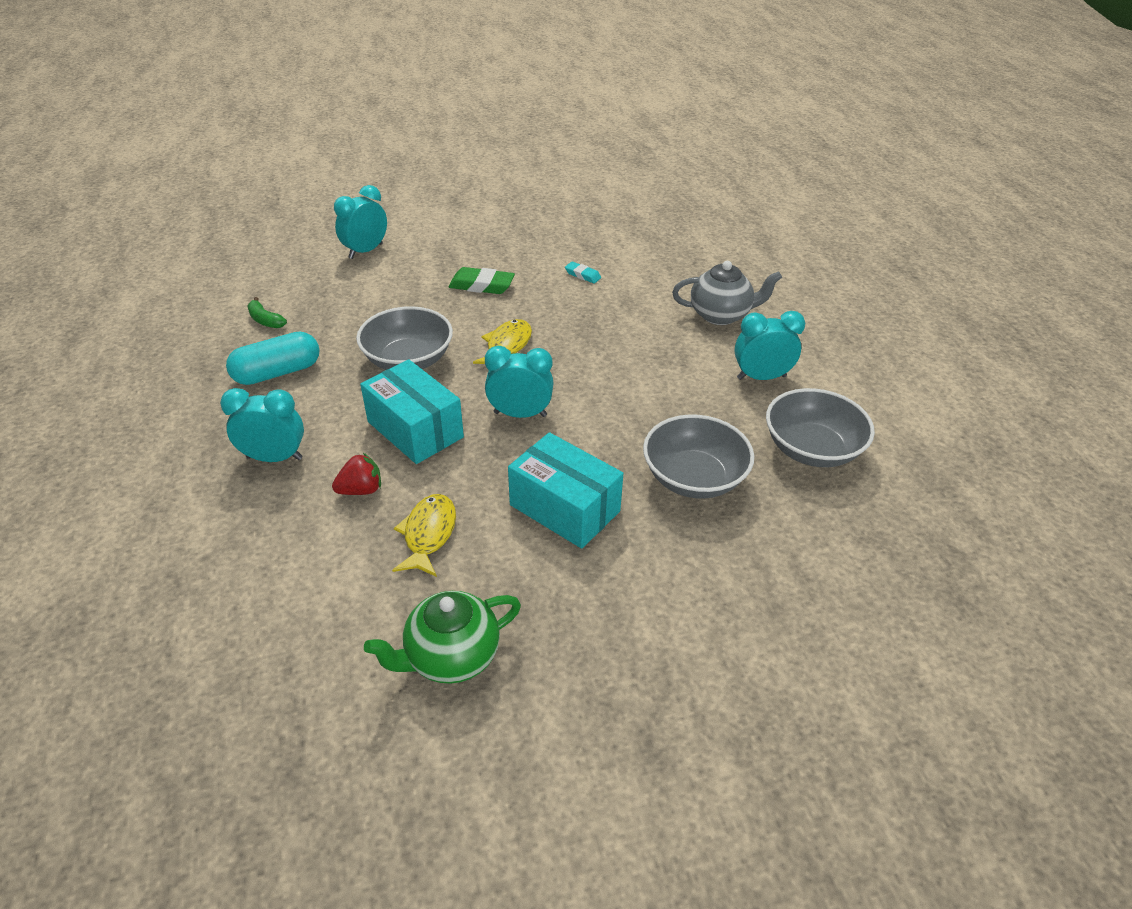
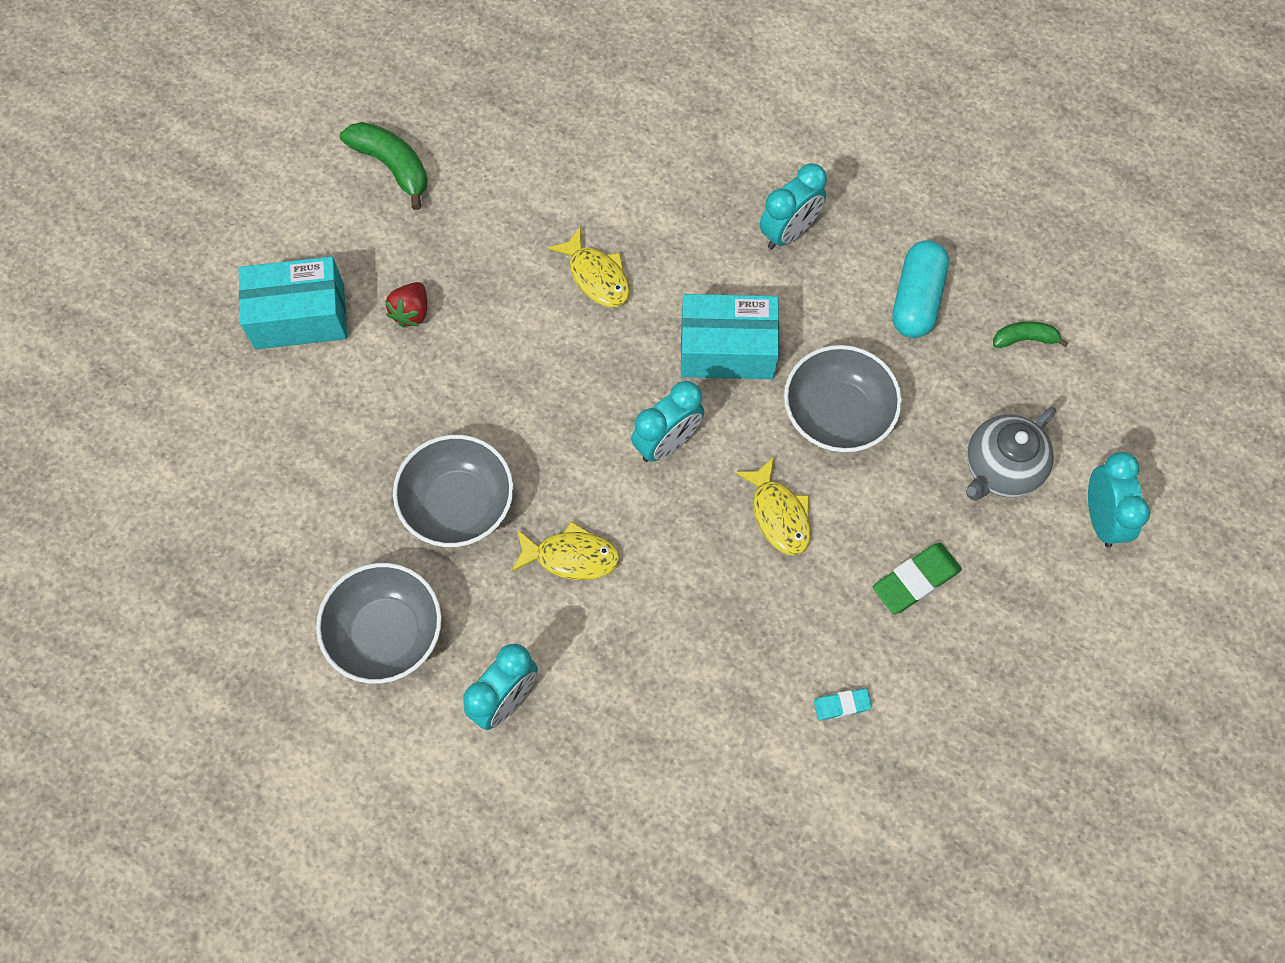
camera: 135 degrees right, 25 degrees up
red strawberry [332,453,381,495] -> red strawberry moved to [385,282,427,328]
green teapot [364,591,521,684] -> none
turquoise box [508,432,623,549] -> turquoise box moved to [239,256,347,350]
grey teapot [672,261,782,325] -> grey teapot moved to [966,407,1056,500]
none -> green banana [340,122,428,210]
none -> yellow fish [511,521,620,580]

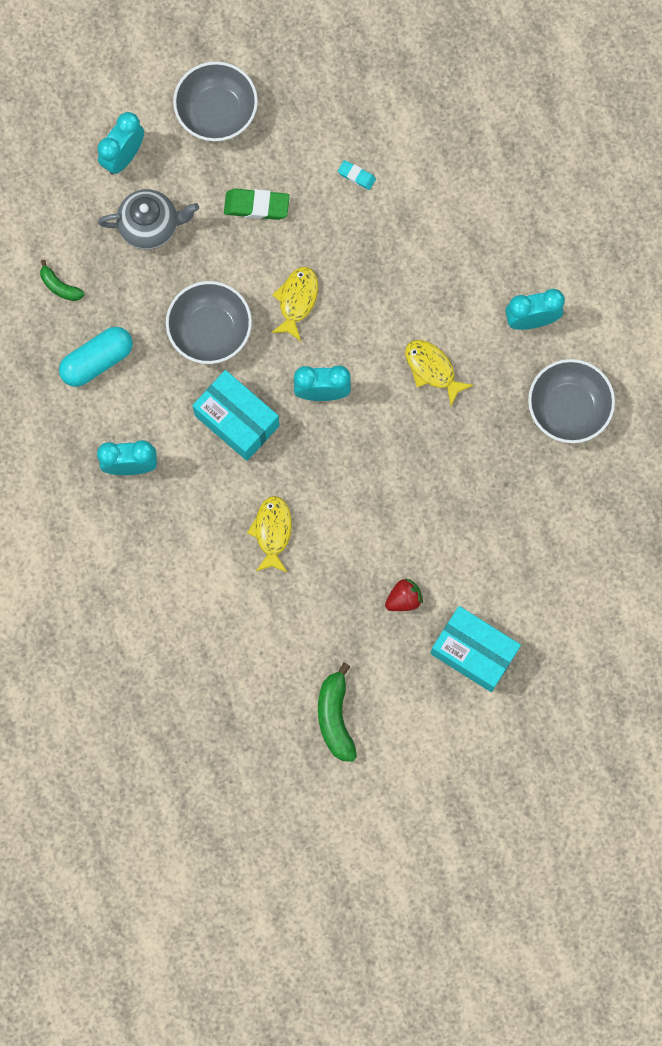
camera: 140 degrees left, 10 degrees up
grey bowl [393,435,514,547] -> grey bowl moved to [173,61,258,141]

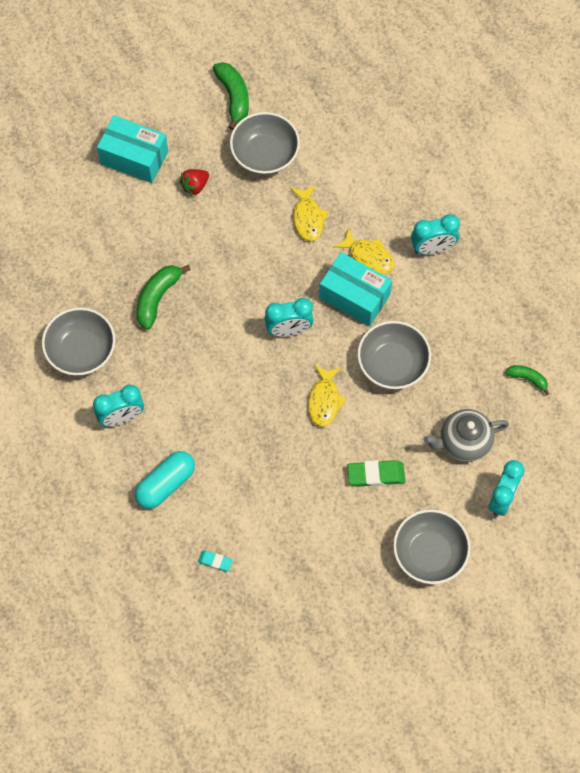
camera: 170 degrees right, 10 degrees down
turquoise capsule [59,327,133,387] -> turquoise capsule moved to [135,451,195,509]
turquoise eraser [338,160,376,190] -> turquoise eraser moved to [198,551,233,571]
yellow fish [405,340,474,406] -> yellow fish moved to [334,228,395,274]
none -> green banana [136,265,191,330]
none -> grey bowl [230,112,300,175]

